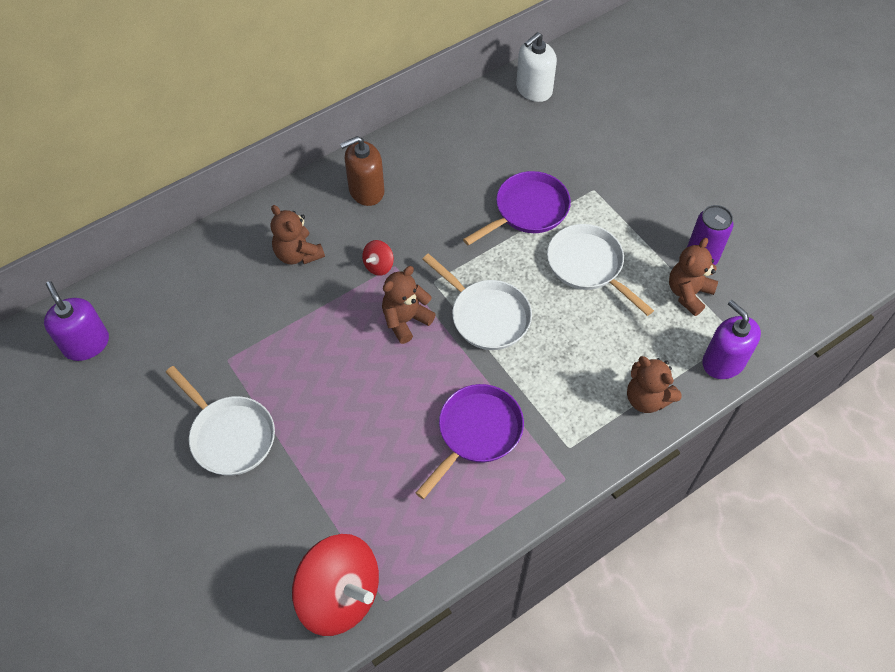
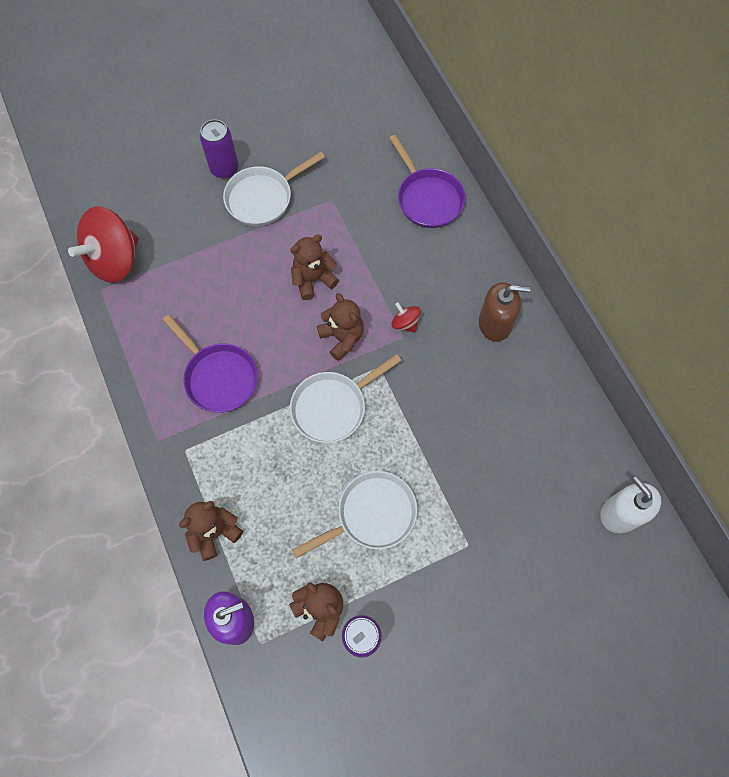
camera: 100 degrees right, 10 degrees up
purple soap dispenser [44,281,109,361] -> none
brown teddy bear [271,205,325,265] -> brown teddy bear moved to [290,234,339,300]
brown soap dispenser [340,136,384,206] -> brown soap dispenser turned 105 degrees clockwise [479,282,531,342]
purple pan [463,171,571,246] -> purple pan moved to [389,135,466,228]
none -> purple can [200,119,238,178]

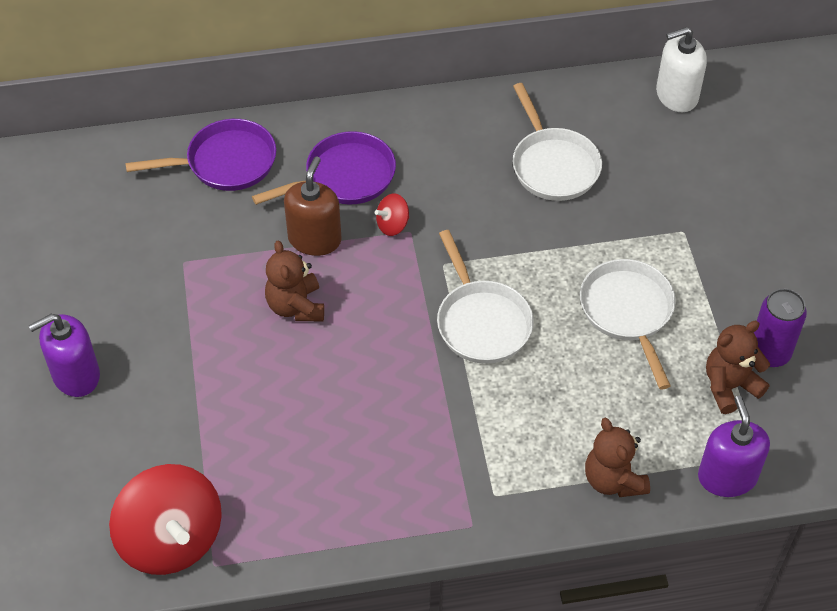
camera: 75 degrees left, 15 degrees down
purple pan [163,315,258,413] -> purple pan moved to [252,131,396,205]
purple can [200,119,238,178] -> purple soap dispenser [29,314,100,397]
white pan [223,152,325,226] -> white pan moved to [513,83,602,201]
brown teddy bear [317,293,364,361] -> none
brown soap dispenser [479,282,531,342] -> brown soap dispenser moved to [284,156,342,256]

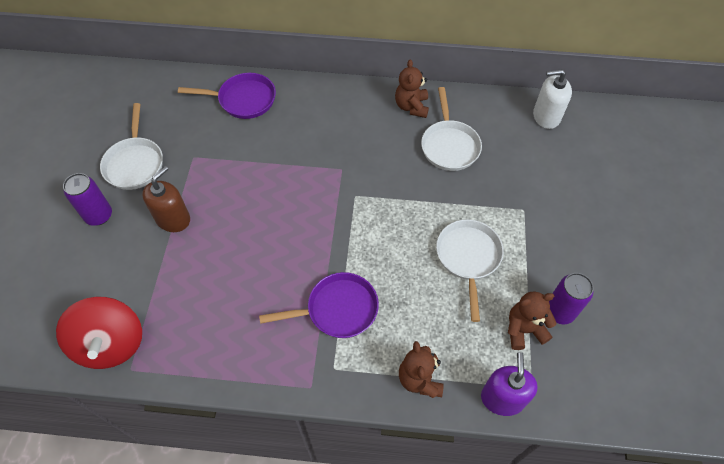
camera: 15 degrees right, 5 degrees up
purple soap dispenser [29,314,100,397] -> purple can [63,173,112,226]
purple pan [252,131,396,205] -> purple pan moved to [259,272,379,338]
brown teddy bear [265,240,324,321] -> brown teddy bear moved to [395,59,429,118]
brown soap dispenser [284,156,342,256] -> brown soap dispenser moved to [142,166,190,232]
red spinning top [375,193,410,236] -> none
white pan [437,230,534,364] -> white pan moved to [100,103,163,190]

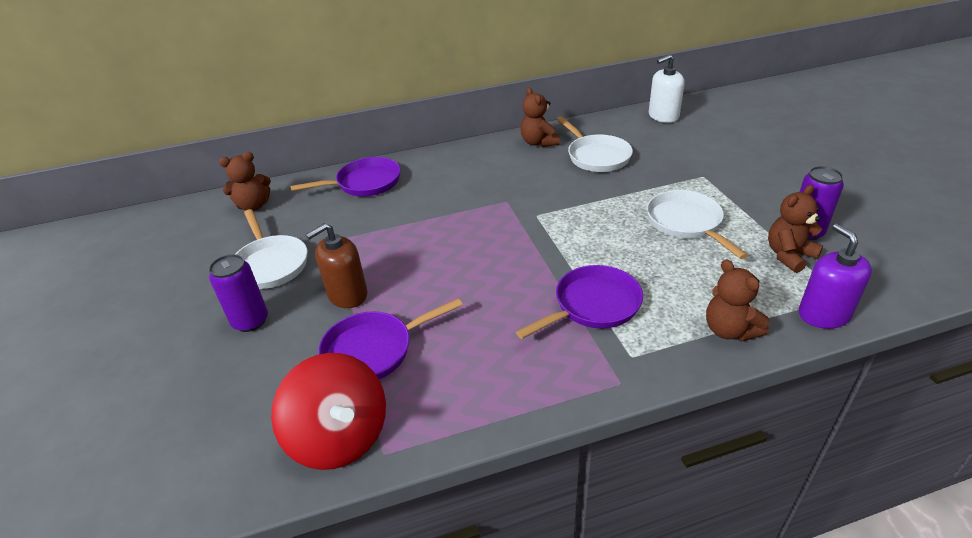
camera: 20 degrees left, 20 degrees down
brown soap dispenser [142,166,190,232] -> brown soap dispenser turned 135 degrees counterclockwise [305,223,367,308]
none -> brown teddy bear [219,152,271,211]
none -> purple pan [318,298,463,379]

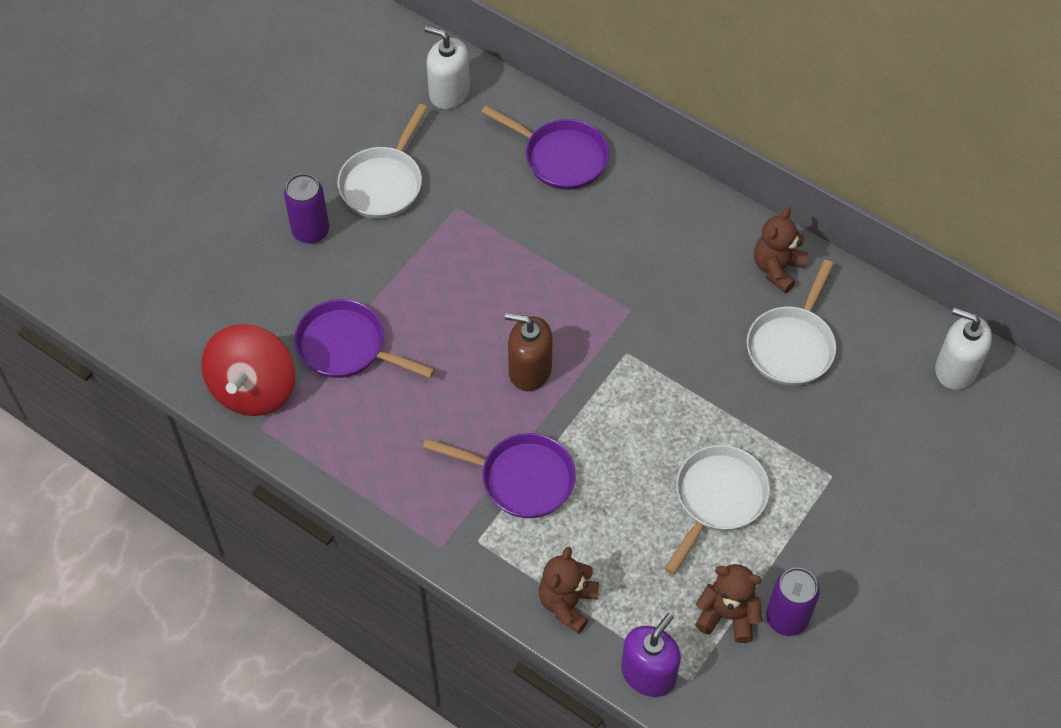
camera: 50 degrees right, 20 degrees up
brown teddy bear [219,152,271,211] -> white soap dispenser [424,26,470,109]
brown soap dispenser [305,223,367,308] -> brown soap dispenser moved to [505,313,553,391]

